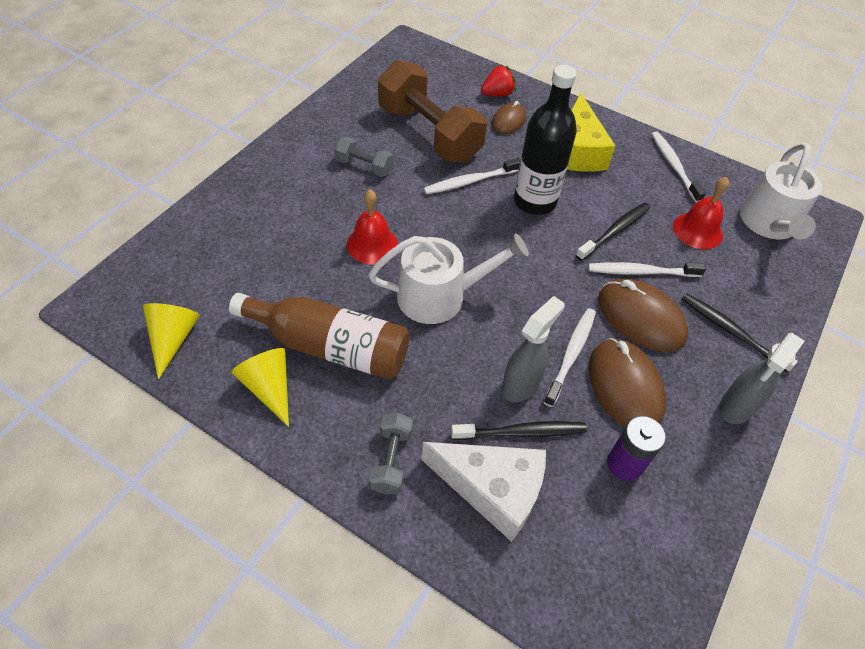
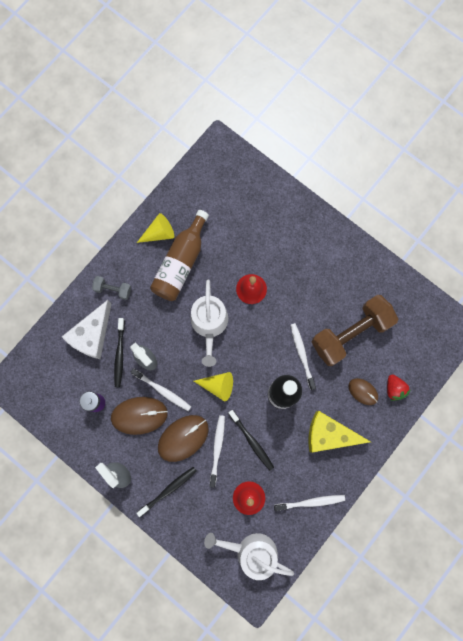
camera: 100 degrees right, 25 degrees up
yellow cone [143,303,200,380] -> yellow cone moved to [194,372,233,401]
grey dumbbell [335,137,393,177] -> none

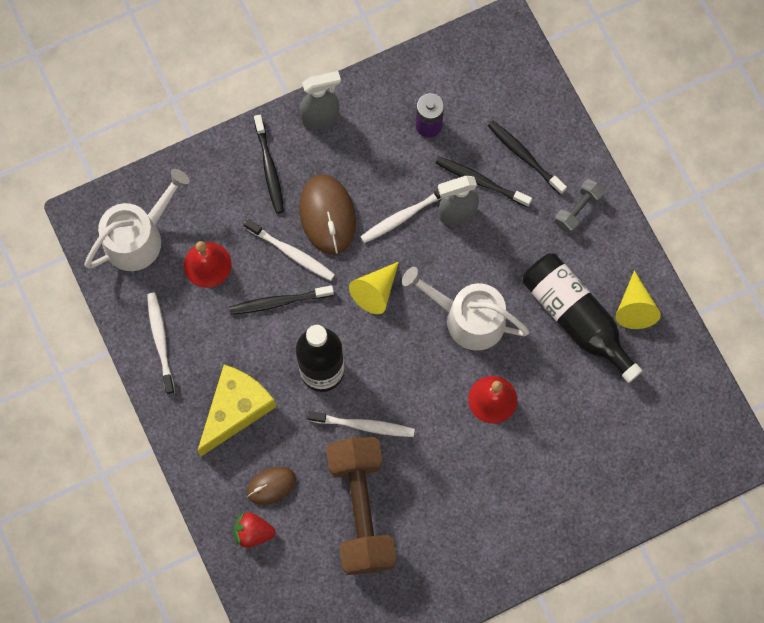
camera: 115 degrees right, 5 degrees down
white cheese [62,300,111,359] -> black toothbrush [488,121,567,195]
brown mouse [111,397,168,435] -> none
brown bottle [150,210,209,301] -> black bottle [522,253,642,383]
white toothbrush [274,495,345,511] -> white toothbrush turned 150 degrees clockwise [147,292,175,395]

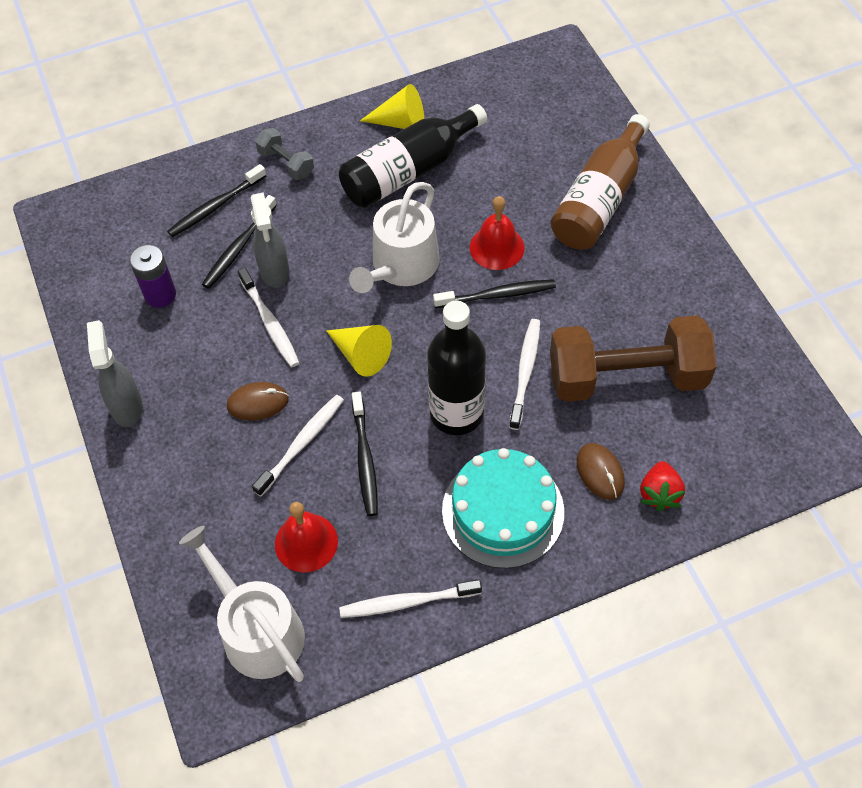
camera: 85 degrees left, 15 degrees down
yellow cheese [197,365,276,456] -> turquoise cake [442,448,564,569]
black toothbrush [254,115,284,214] -> black toothbrush moved to [433,279,556,308]
brown mouse [299,175,356,255] -> brown mouse [227,382,289,420], size x0.59
none -> brown bottle [551,114,650,249]

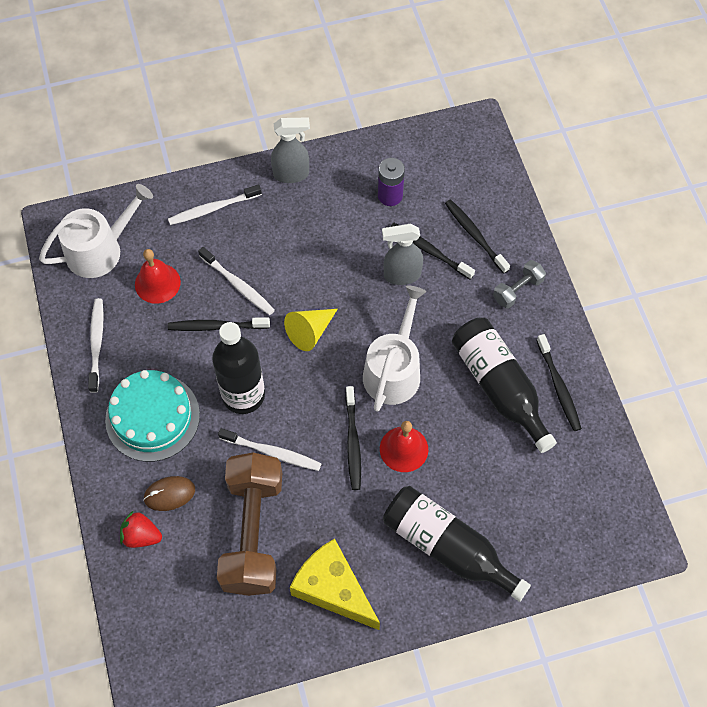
camera: 95 degrees right, 5 degrees up
brown mouse [227,382,289,420] -> none
white toothbrush [238,267,300,367] -> white toothbrush moved to [168,184,262,225]
white watering can [349,182,440,293] -> white watering can turned 75 degrees clockwise [363,285,426,412]
yellow cone [360,84,424,129] -> black toothbrush [536,334,582,431]
brown bottle [551,114,650,249] -> black bottle [383,486,531,602]
none -> yellow cheese [290,539,380,630]

